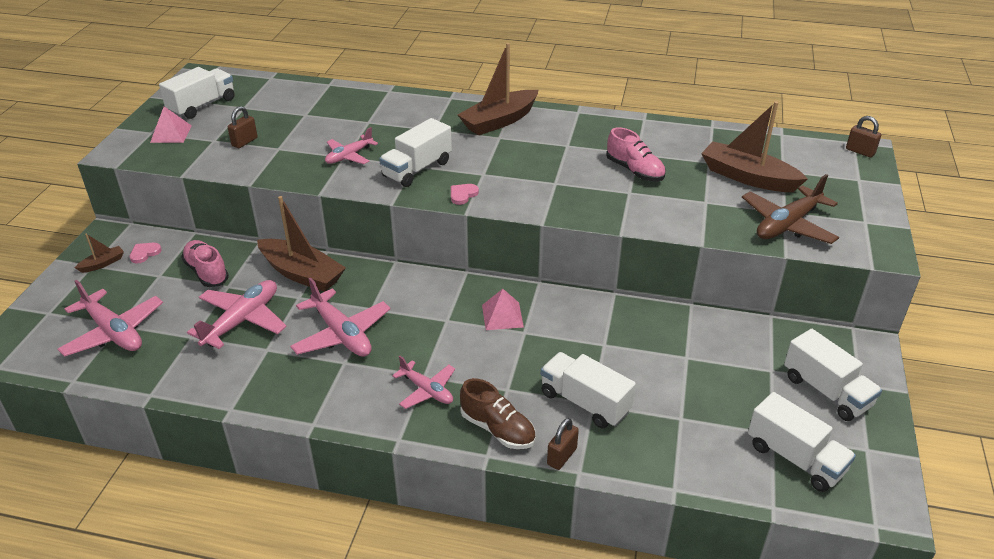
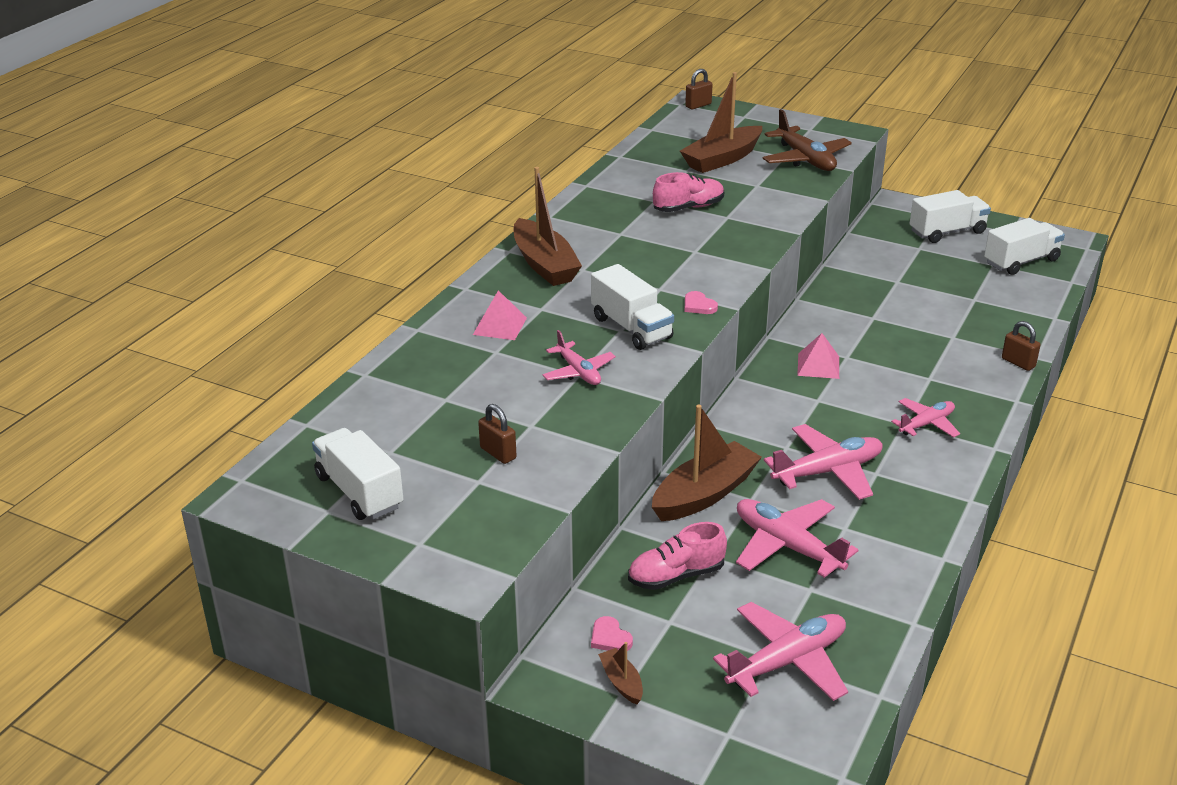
camera: 75 degrees left, 5 degrees down
pink pyramid [150,106,192,143] -> pink pyramid moved to [473,290,527,340]
brown shoe [460,378,536,449] -> none
white truck [541,352,636,428] -> none

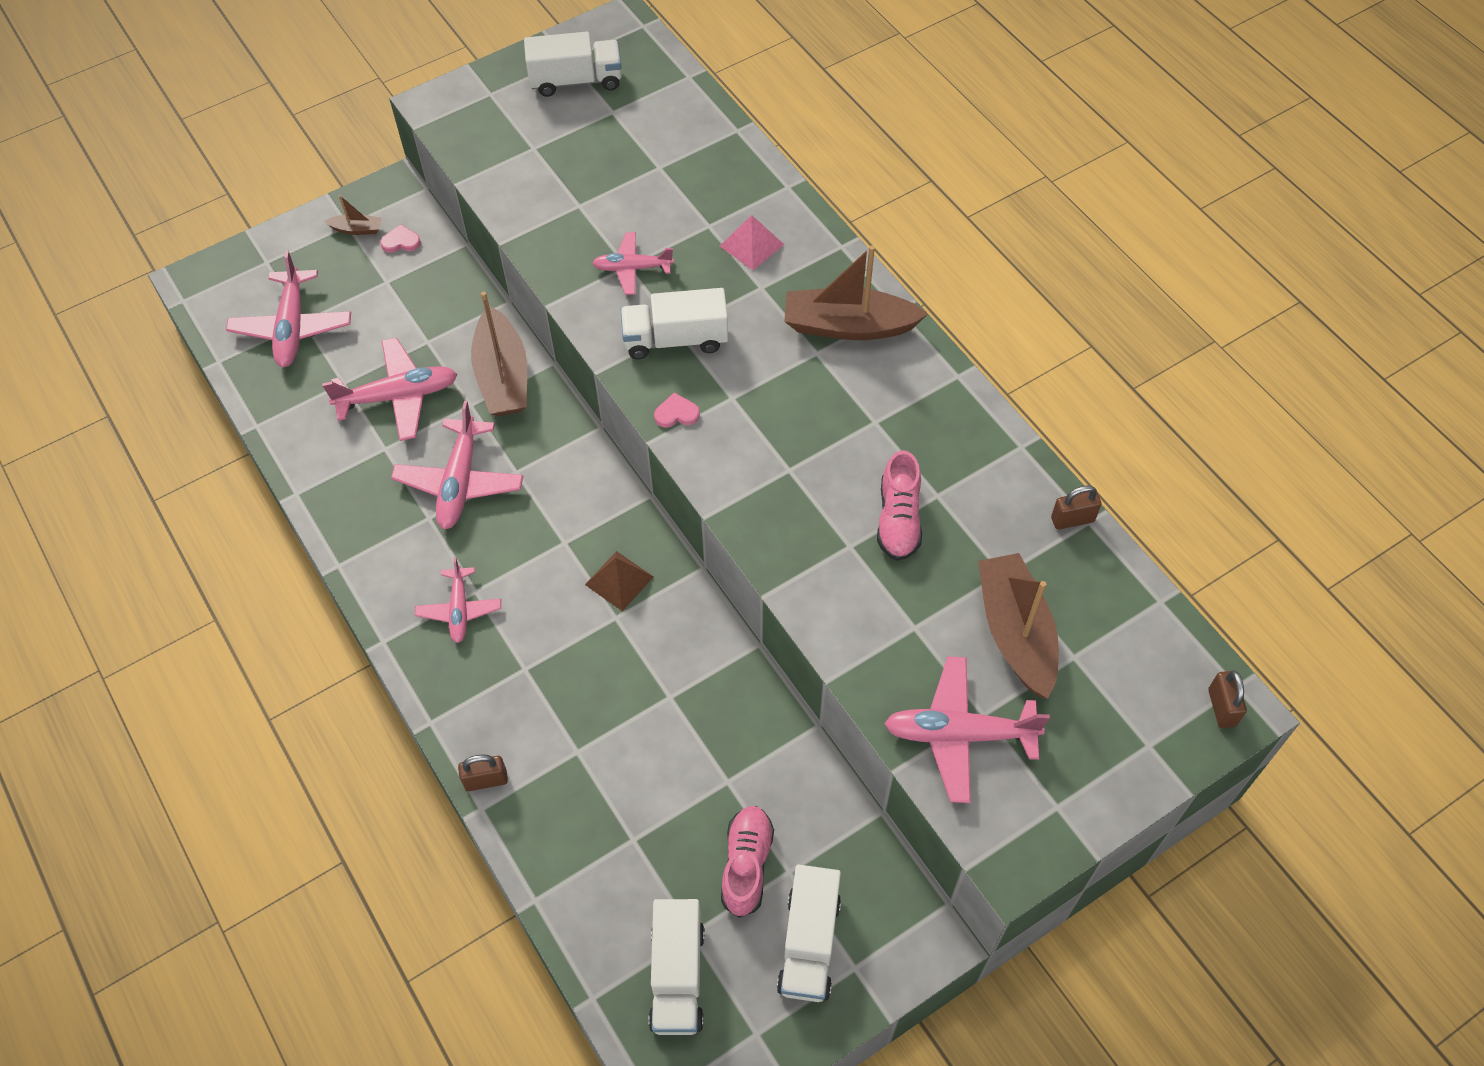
camera: 120 degrees right, 25 degrees up
brown padlock [478,404,517,464] -> brown padlock moved to [1051,485,1101,530]
pink shoe [628,522,727,590] -> pink shoe moved to [721,806,774,918]
brown plane [763,109,852,171] -> pink plane [884,657,1050,803]
pink pyramid [797,333,839,379] -> brown pyramid [585,551,653,611]

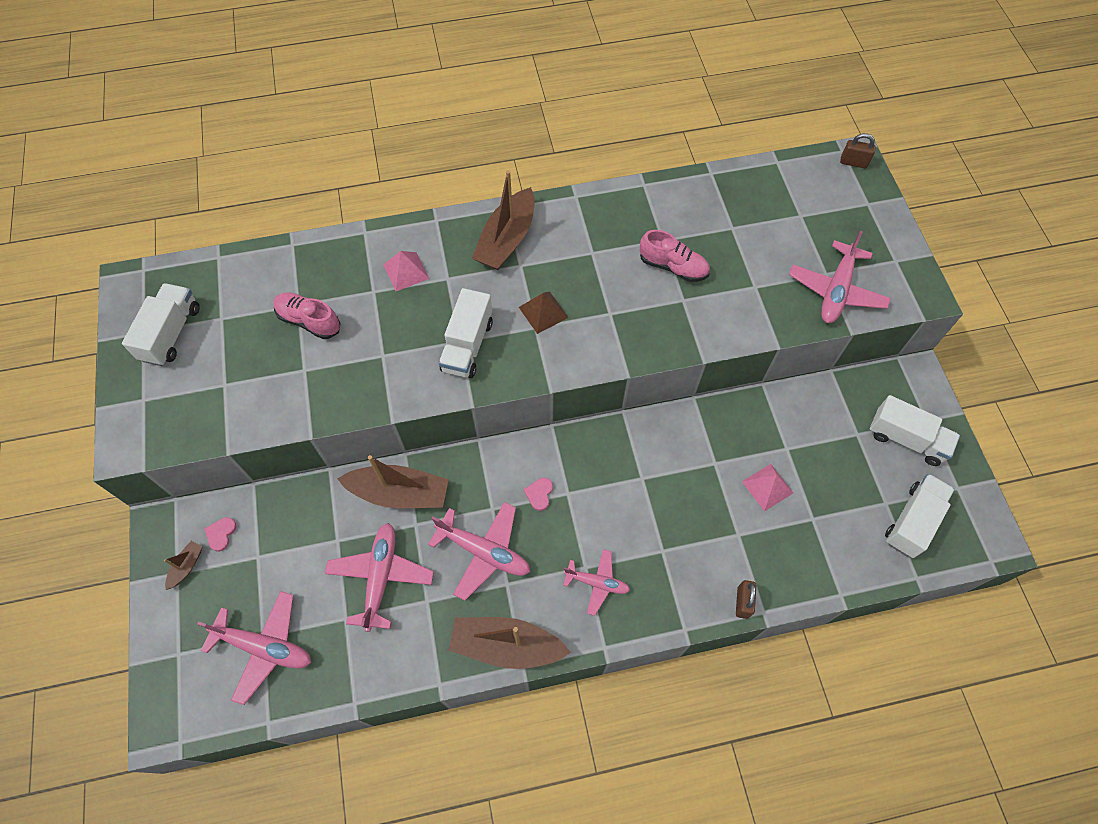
camera: 70 degrees left, 5 degrees up
brown pyramid [585,551,653,611] -> brown pyramid moved to [519,291,569,334]
pink plane [592,232,674,295] -> none
white truck [648,899,705,1035] -> white truck turned 75 degrees counterclockwise [885,474,955,558]
pink heart [654,393,700,428] -> pink heart moved to [524,478,553,511]
pink shoe [721,806,774,918] -> pink shoe moved to [273,292,341,339]
brown boat [978,553,1059,699] -> brown boat moved to [449,617,571,669]
brown padlock [1051,485,1101,530] -> none
none -> pink pyramid [742,464,793,511]

